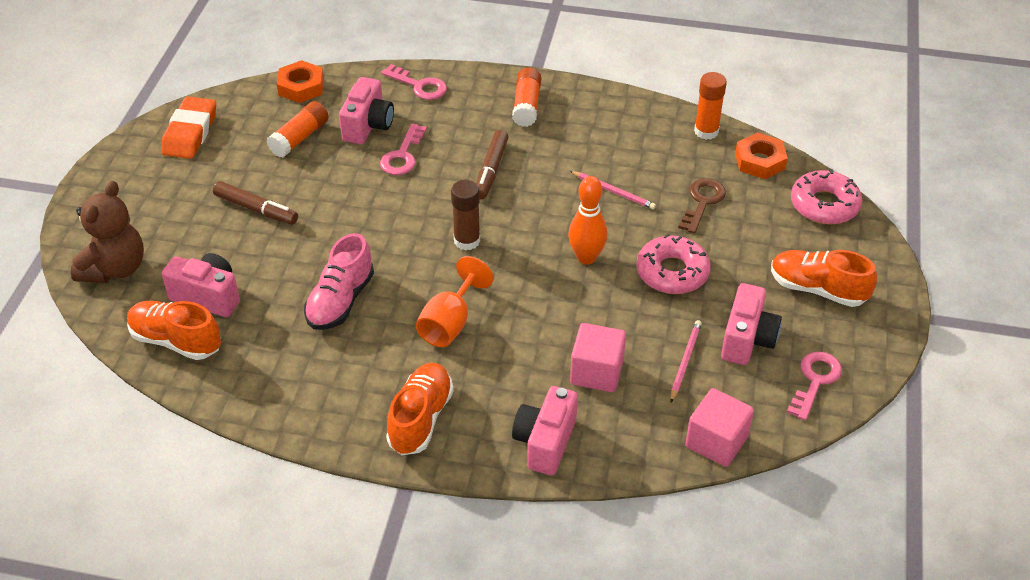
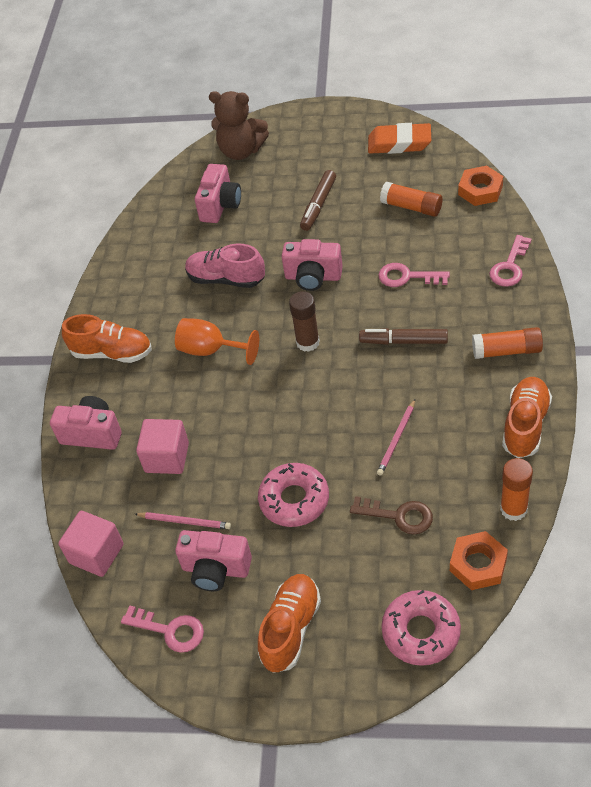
camera: 90 degrees right, 5 degrees up
orange shoe [127,301,221,360] -> orange shoe moved to [502,377,552,458]
pink camera [339,77,394,144] -> pink camera moved to [281,239,343,291]
orange bowling pin [568,176,608,265] -> none

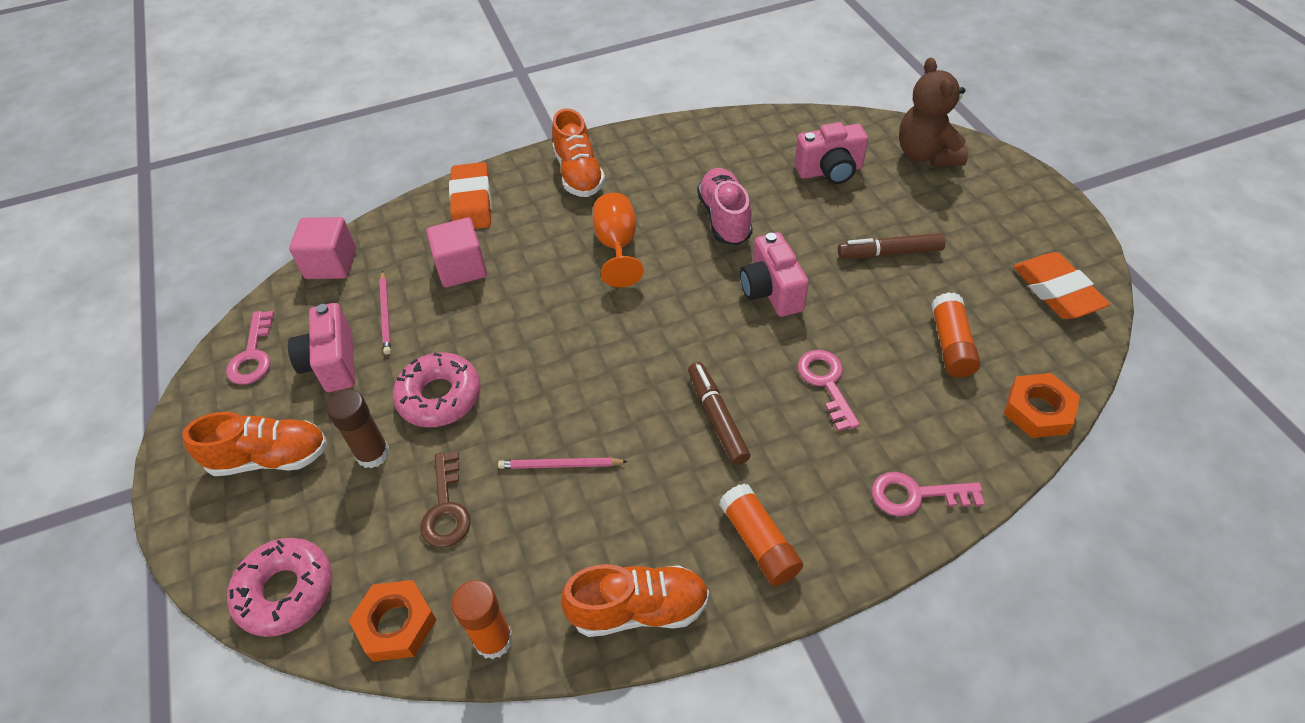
camera: 60 degrees right, 0 degrees up
pink camera [50,396,122,450] -> orange eraser [449,162,492,229]
brown glue stick [289,291,320,352] -> brown glue stick moved to [326,389,390,469]

